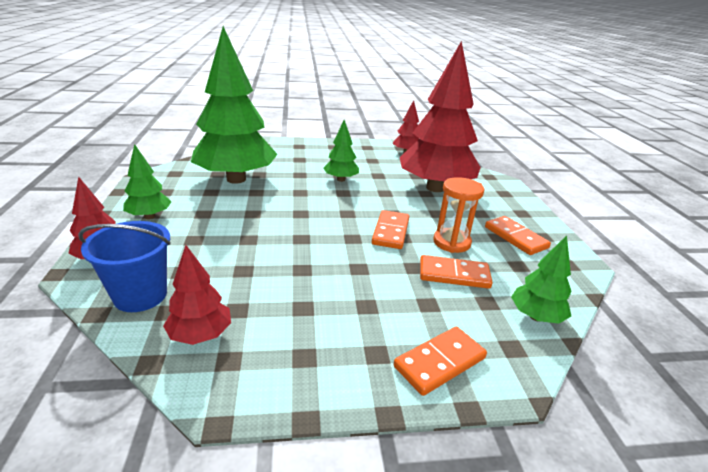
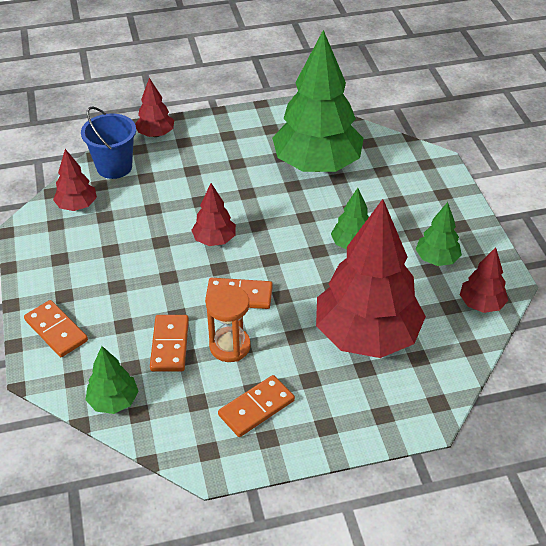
camera: 85 degrees right, 15 degrees up
green tree [123,144,172,219] -> green tree moved to [416,202,462,266]
none -> red tree [191,183,236,246]

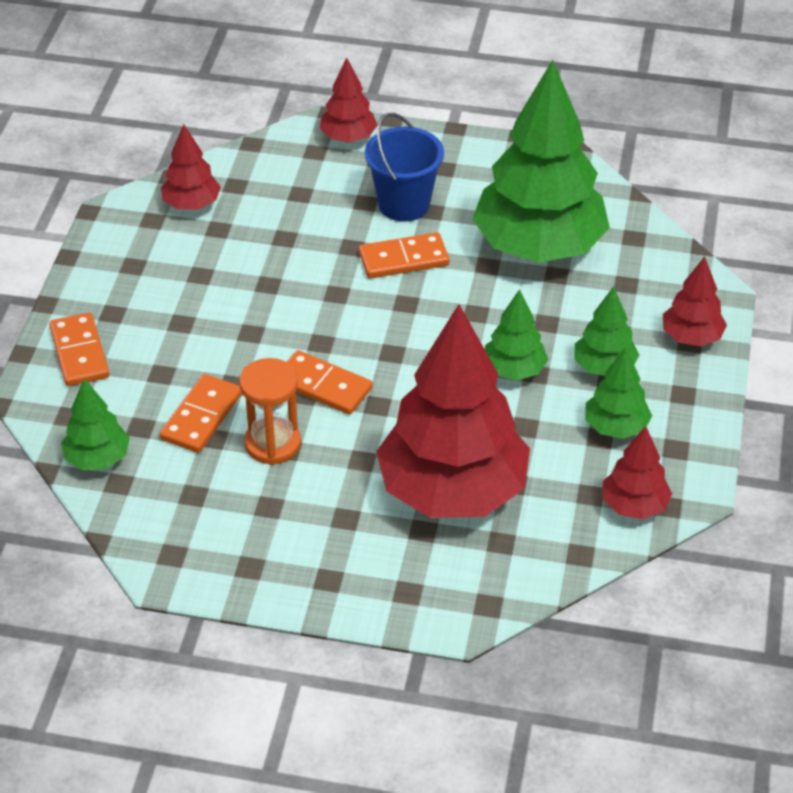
camera: 25 degrees right, 0 degrees up
blue bucket [81,106,136,179] -> blue bucket moved to [365,113,444,222]
red tree [191,183,236,246] -> red tree moved to [663,256,727,346]
orange domino [218,375,295,437] -> orange domino moved to [359,232,449,279]
none -> green tree [574,286,639,376]

